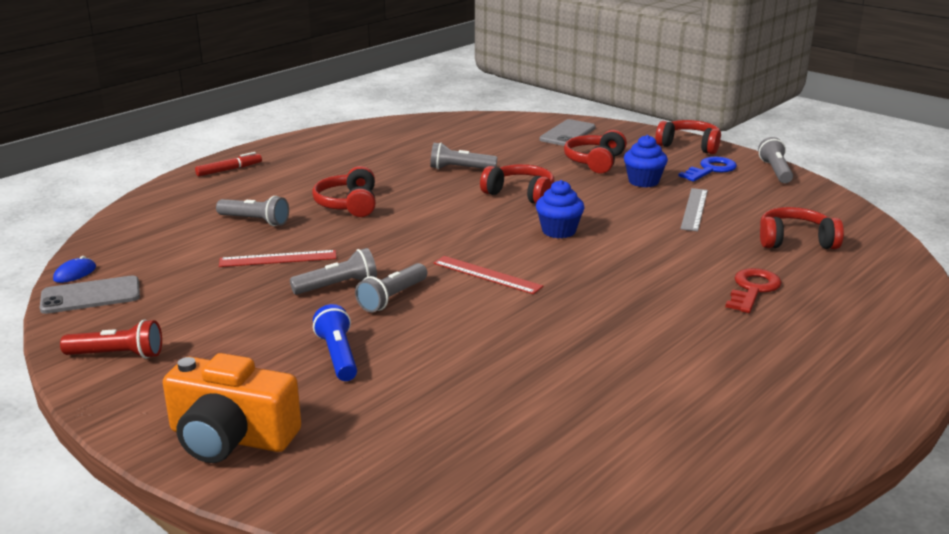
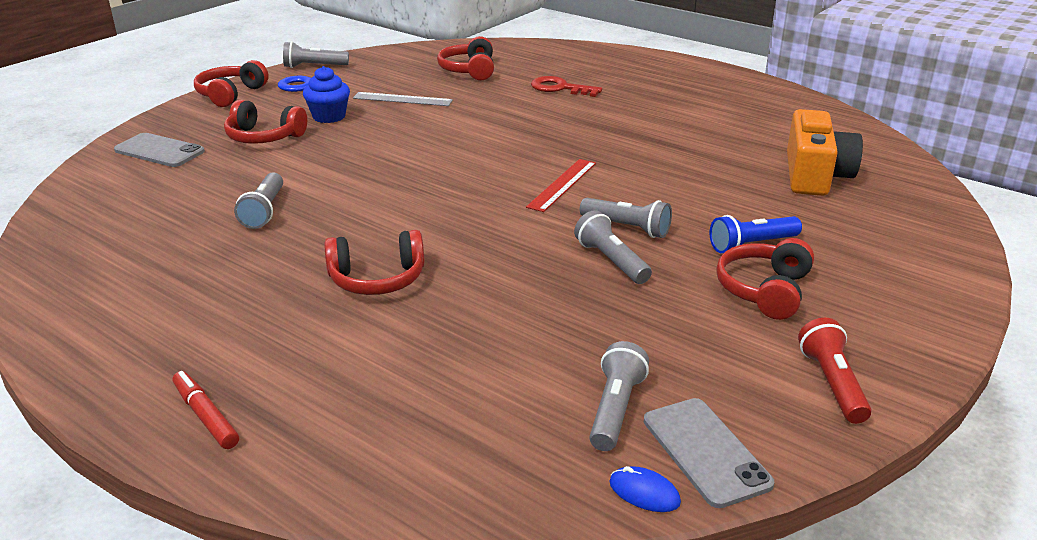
camera: 95 degrees left, 5 degrees up
orange camera [163,353,301,463] -> orange camera moved to [787,109,863,196]
grey flashlight [216,196,289,226] -> grey flashlight moved to [589,341,649,451]
red ruler [219,250,337,267] -> none
red headphones [480,164,555,204] -> red headphones moved to [716,238,814,320]
blue cupcake [536,180,585,238] -> none

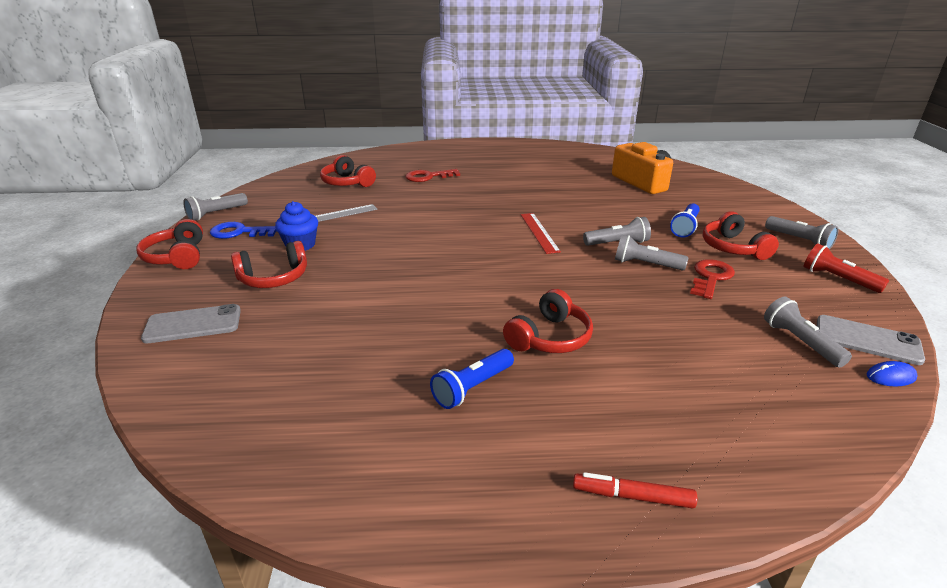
camera: 40 degrees left, 0 degrees up
grey flashlight [234,173,283,229] -> grey flashlight moved to [765,216,839,250]
none -> blue flashlight [430,349,514,409]
none -> red key [690,259,735,299]

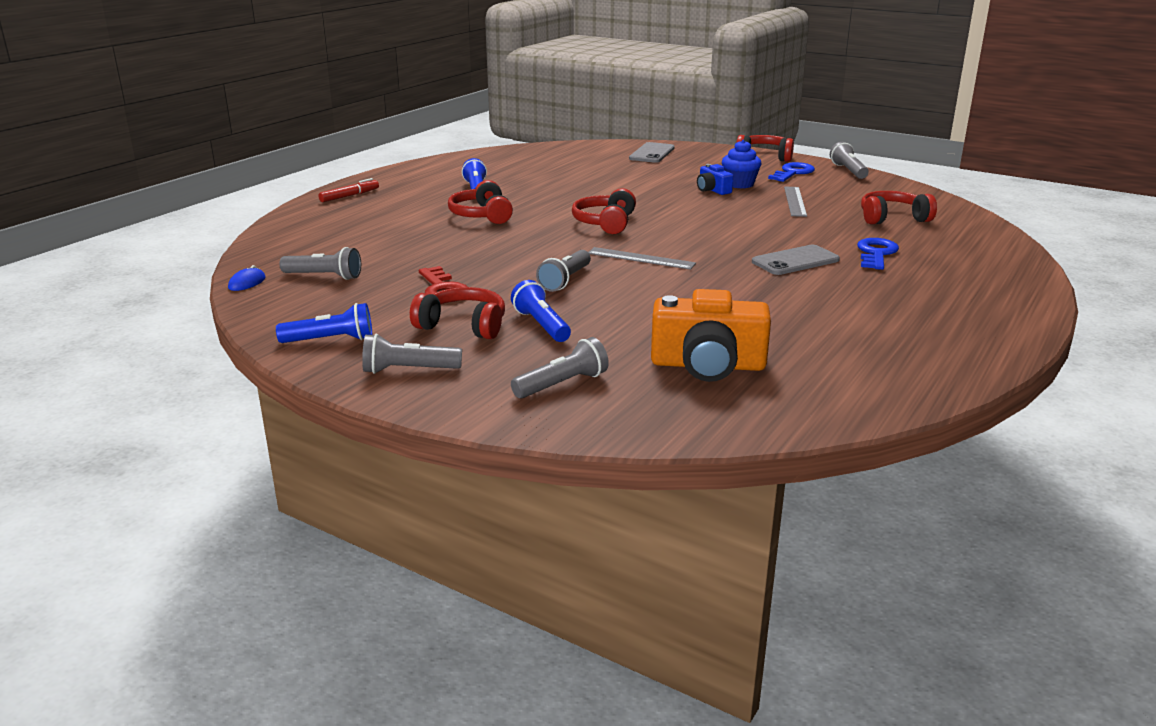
camera: 125 degrees right, 5 degrees down
red headphones [231,241,307,288] -> red headphones moved to [572,188,636,234]
red key [406,169,460,182] -> blue key [857,238,899,270]
red ruler [521,213,561,254] -> grey ruler [588,247,696,270]
grey flashlight [615,235,688,271] -> grey flashlight moved to [511,337,609,398]
red flashlight [804,243,889,293] -> blue flashlight [276,303,372,343]
grey phone [817,315,925,365] -> grey phone moved to [752,245,840,275]
none -> blue camera [697,164,733,195]

